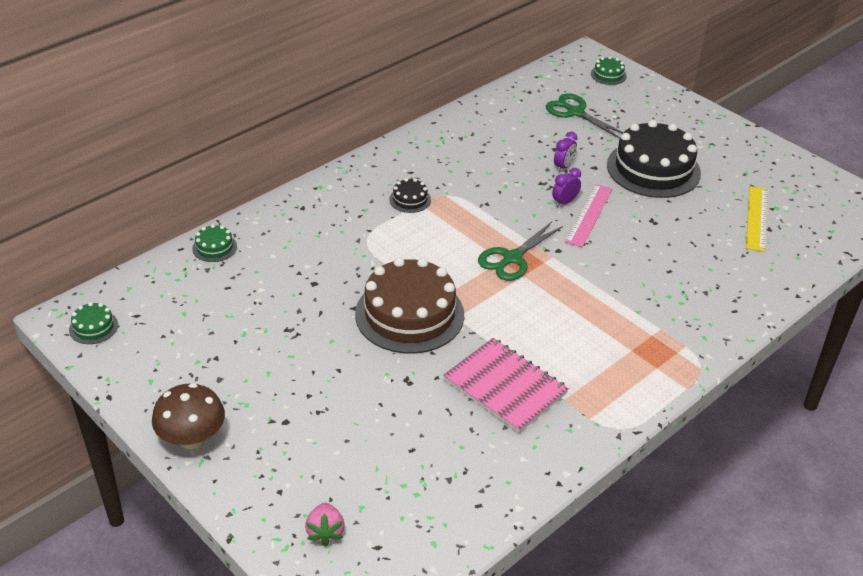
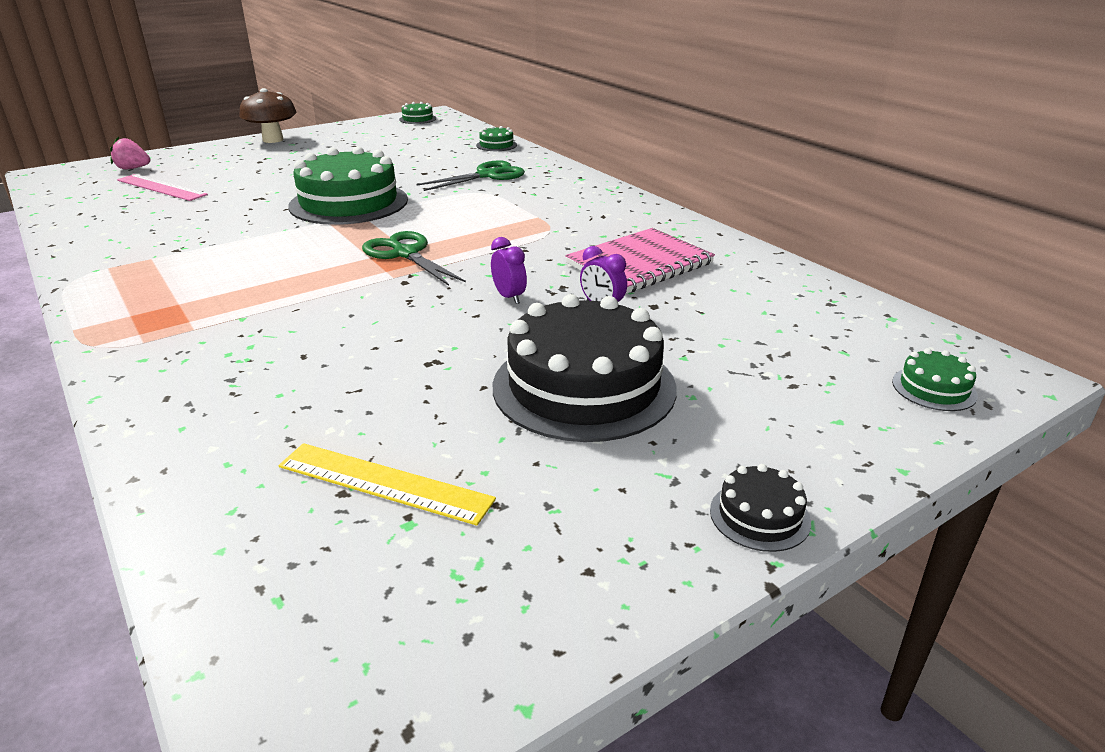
camera: 100 degrees right, 10 degrees down
brown cake [355,257,464,354] -> green cake [288,146,408,225]
black cake [389,178,431,213] -> black cake moved to [710,464,811,552]
pink notebook [443,338,569,433] -> pink notebook moved to [565,228,715,294]
green scissors [546,93,624,139] -> green scissors moved to [416,160,525,191]
pink ruler [565,184,613,247] -> pink ruler moved to [117,174,208,201]

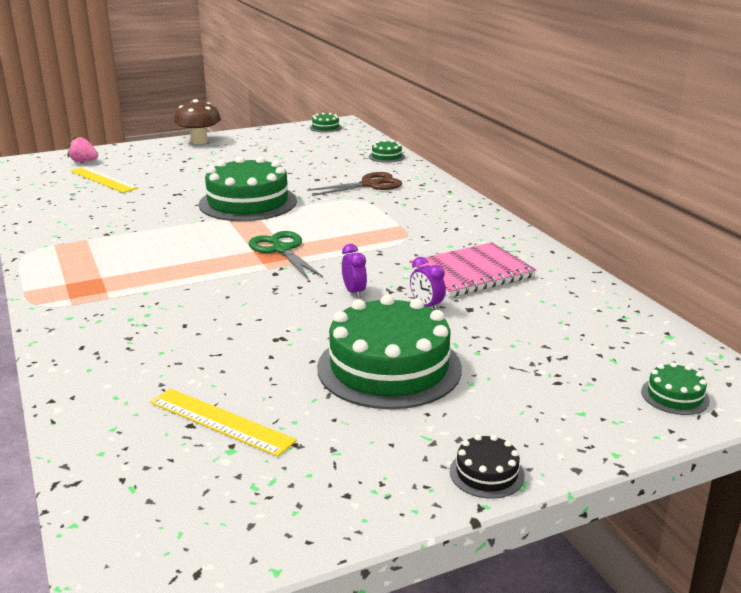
camera: 10 degrees right, 5 degrees down
pink ruler [117,174,208,201] -> yellow ruler [71,167,138,193]
green scissors [416,160,525,191] -> brown scissors [307,172,402,196]
black cake [493,294,677,442] -> green cake [317,295,462,409]

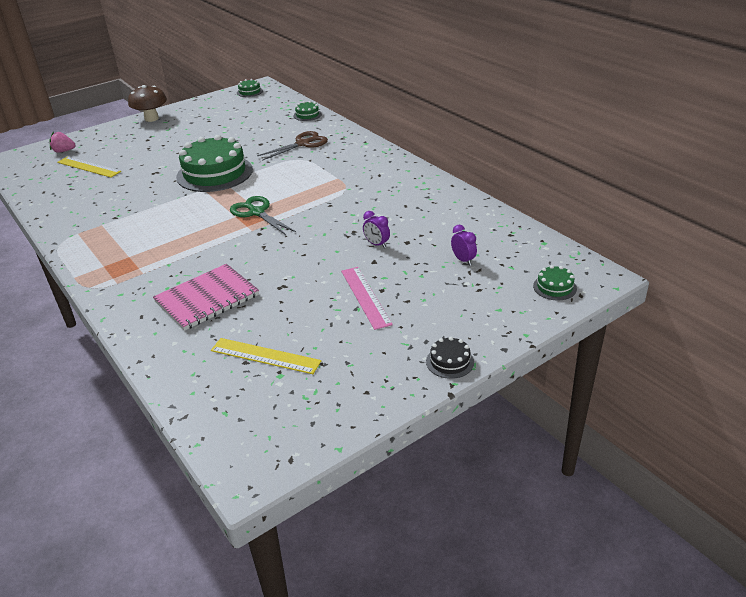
camera: 10 degrees left, 10 degrees up
green cake [317,295,462,409] -> pink ruler [341,267,393,330]
purple clock [342,244,367,298] -> purple clock moved to [451,225,477,266]
pink notebook [409,242,536,297] -> pink notebook moved to [153,264,259,331]

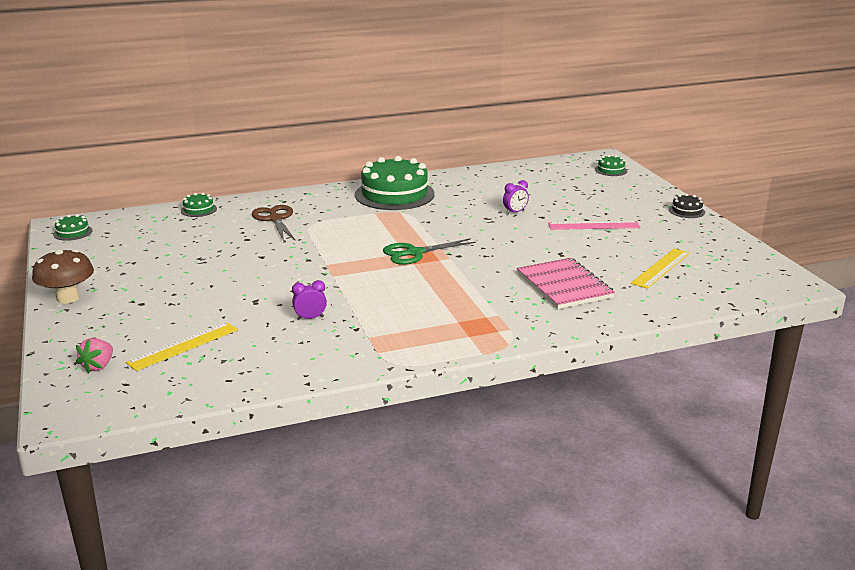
camera: 75 degrees left, 10 degrees down
green cake [176,135,253,192] -> green cake moved to [355,156,435,210]
purple clock [451,225,477,266] -> purple clock moved to [292,280,327,320]

